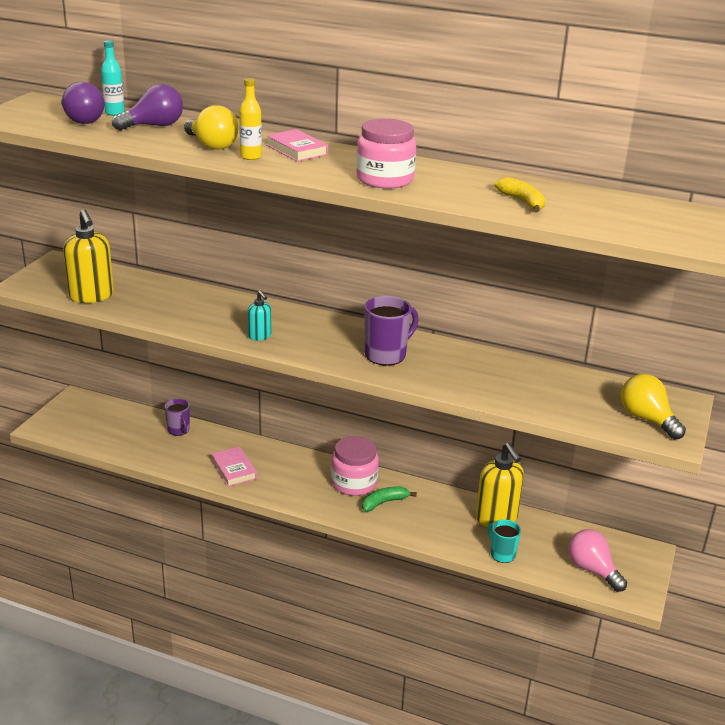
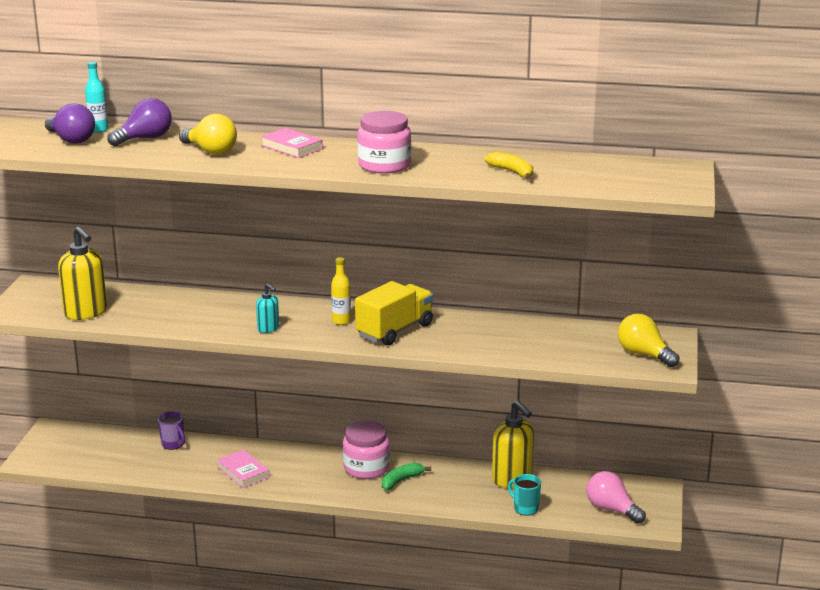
camera: 10 degrees left, 5 degrees down
yellow bottle [239,78,262,160] -> yellow bottle moved to [331,257,351,325]
purple mug [364,296,419,366] -> yellow truck [355,281,433,346]

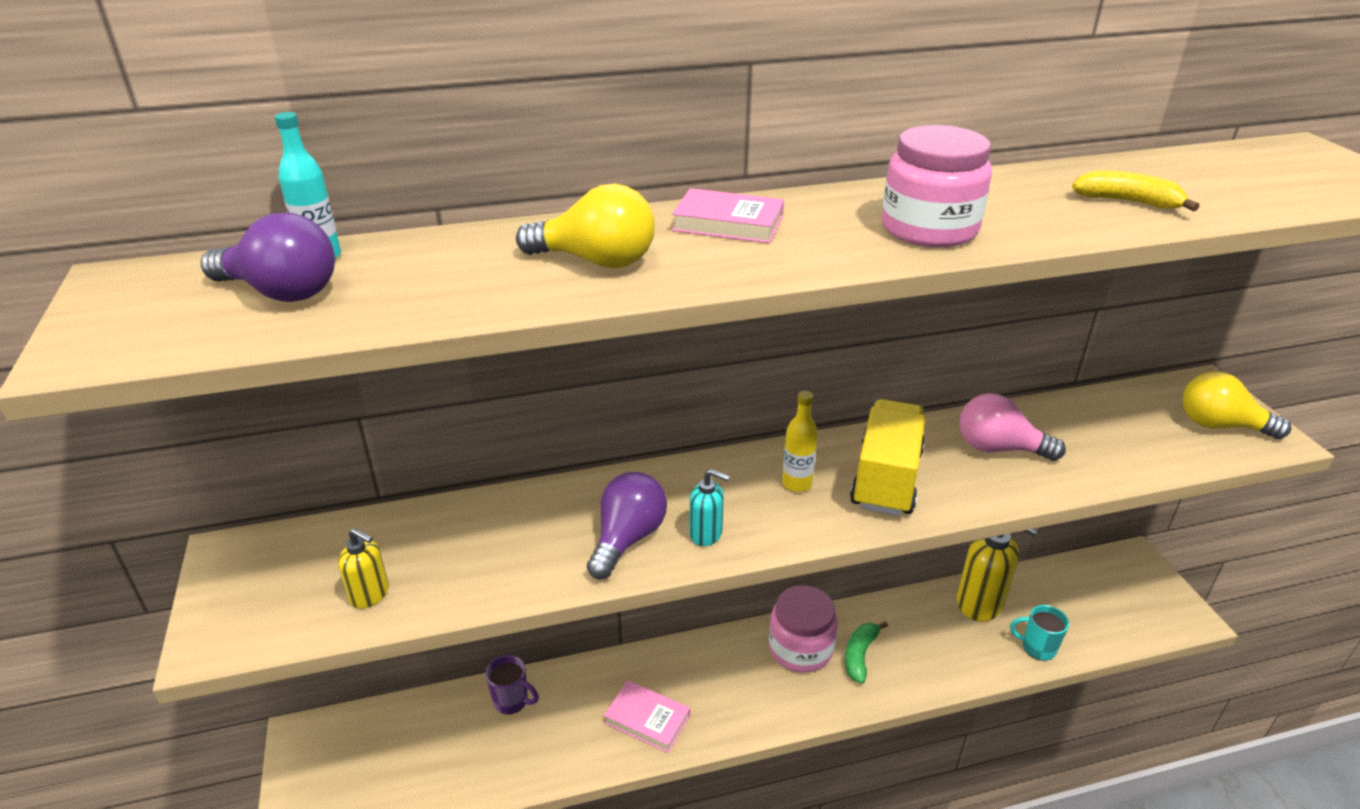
camera: 25 degrees left, 10 degrees up
yellow soap dispenser [58,226,107,320] -> yellow soap dispenser [338,528,389,609], size x0.52
purple light bulb [107,98,172,146] -> purple light bulb moved to [587,472,667,579]
pink light bulb [586,471,646,524] -> pink light bulb moved to [959,393,1066,461]

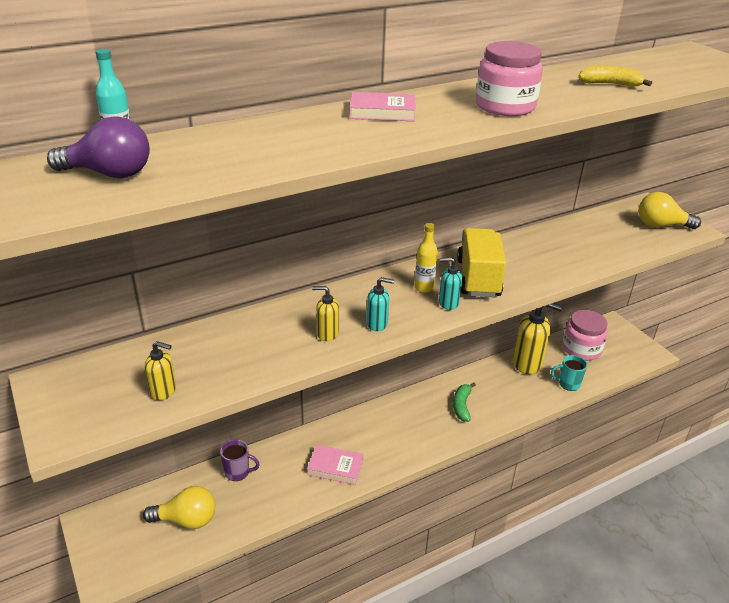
camera: 15 degrees left, 0 degrees up
yellow light bulb [516,184,655,268] -> yellow light bulb moved to [143,486,215,529]
purple light bulb [587,472,667,579] -> yellow soap dispenser [312,286,339,341]
pink jar [769,585,838,673] -> pink jar moved to [562,310,608,361]
pink light bulb [959,393,1066,461] -> none
none -> turquoise soap dispenser [439,257,462,310]

